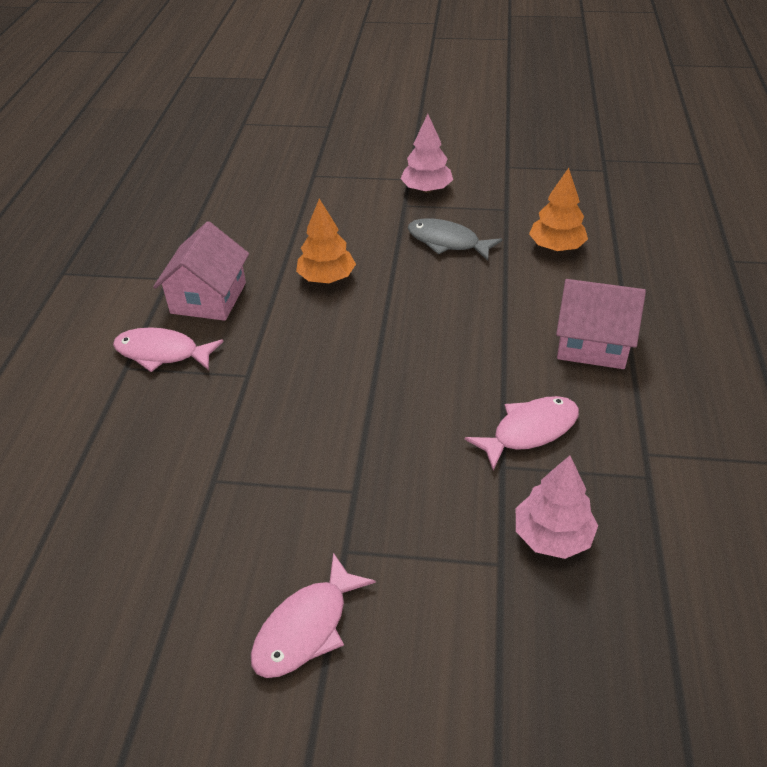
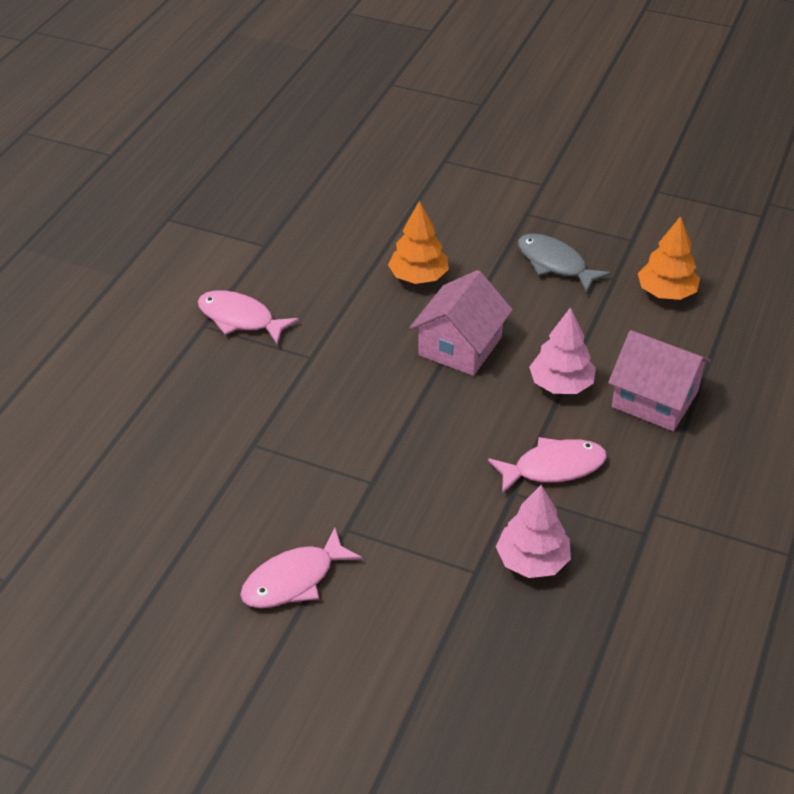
camera: 15 degrees right, 0 degrees up
pink house [153,221,249,321] -> pink house moved to [410,270,513,376]
pink tree [400,114,453,193] -> pink tree moved to [529,307,596,394]

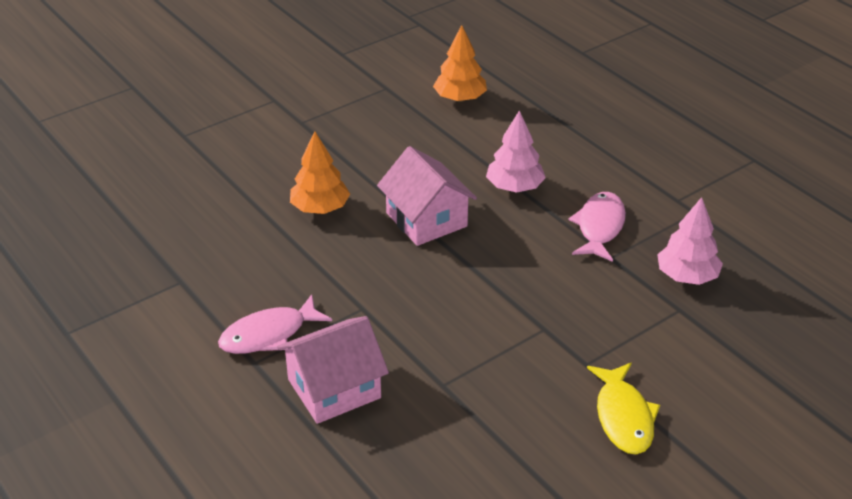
camera: 60 degrees left, 5 degrees down
pink fish [240,528,362,608] -> yellow fish [587,363,660,454]
grey fish [518,233,611,293] -> none
pink house [608,330,712,431] -> pink house moved to [277,316,389,424]

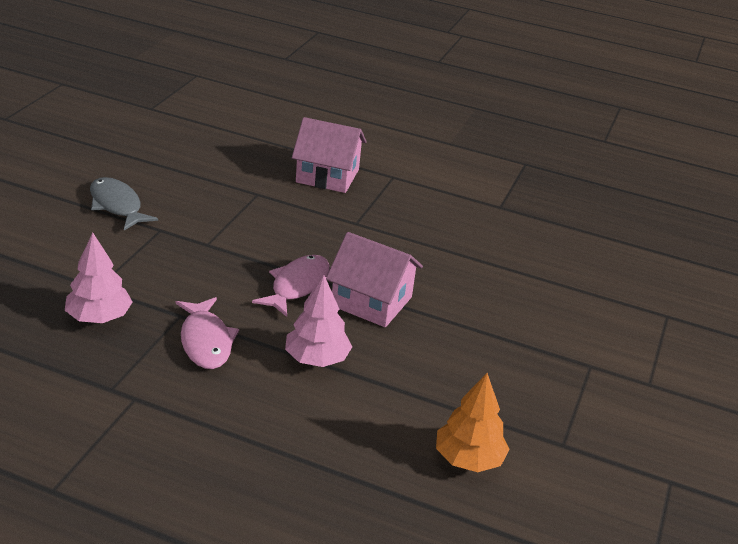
camera: 145 degrees right, 5 degrees down
pink fish [218,294,332,354] -> pink fish moved to [252,255,330,317]
pink house [277,316,389,424] -> pink house turned 75 degrees clockwise [292,117,367,193]
orange tree [290,131,350,214] -> none
yellow fish [587,363,660,454] -> grey fish [90,177,158,230]

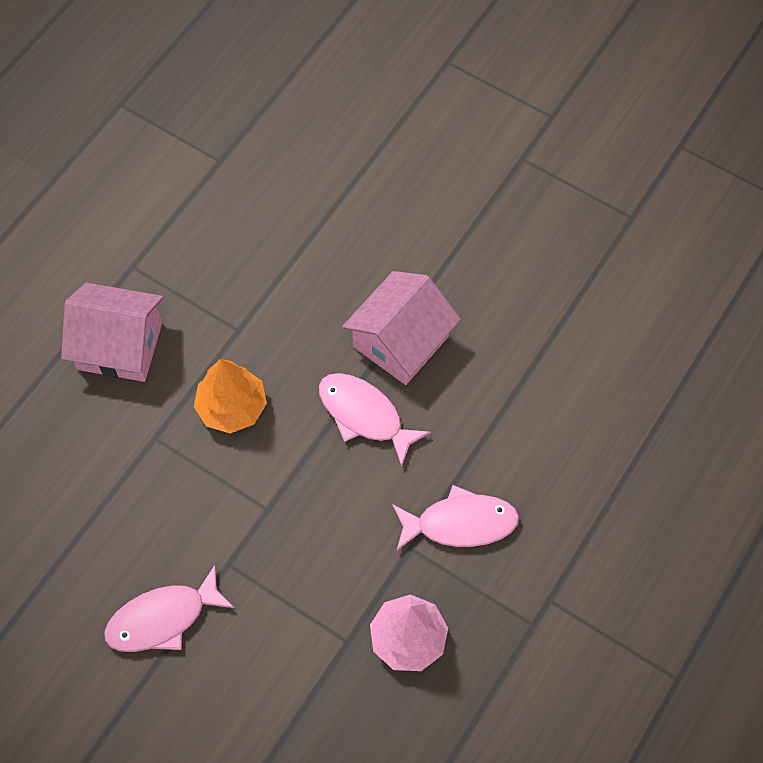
camera: 75 degrees left, 30 degrees up
grey fish [90,177,158,230] -> pink fish [104,565,235,652]
pink tree [285,275,352,367] -> none
pink house [292,117,367,193] -> pink house turned 75 degrees clockwise [61,283,164,382]
orange tree [436,373,510,472] -> orange tree moved to [194,359,267,434]

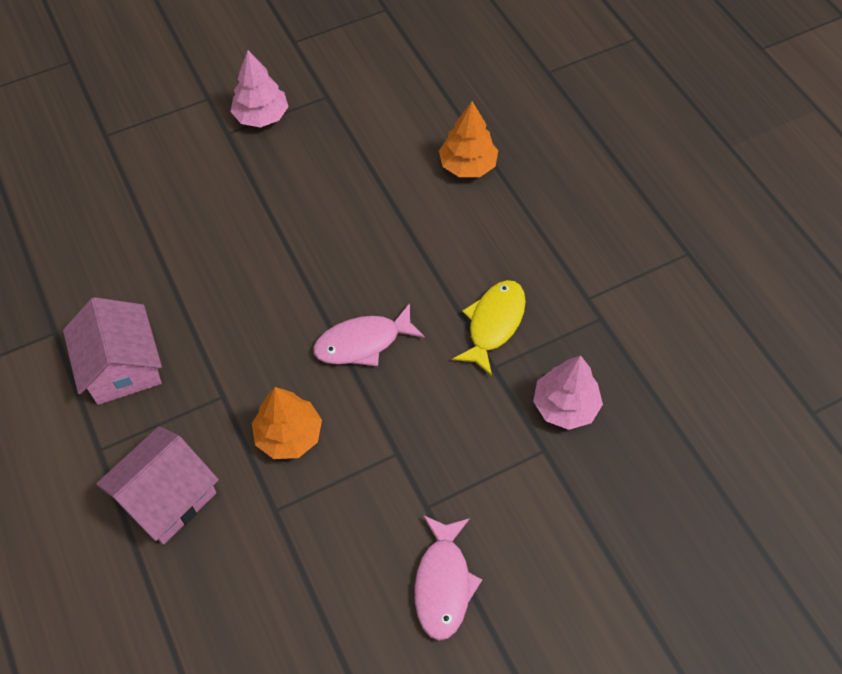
camera: 60 degrees left, 5 degrees down
pink house [342,271,461,385] -> pink house moved to [63,297,162,405]
pink fish [392,485,519,550] -> yellow fish [452,280,526,376]
none -> pink tree [230,50,289,128]
none -> orange tree [439,101,498,177]

